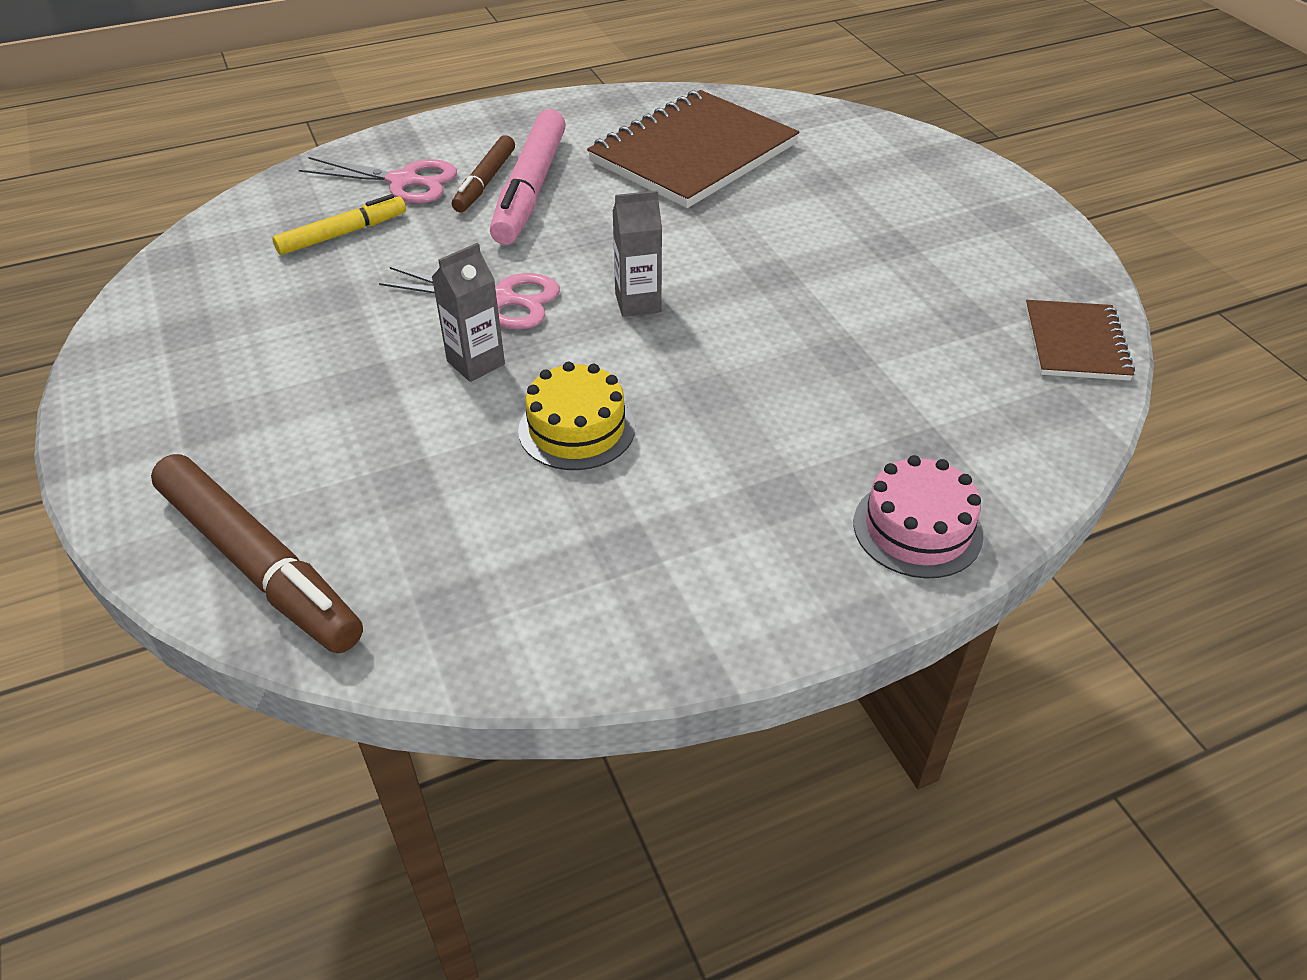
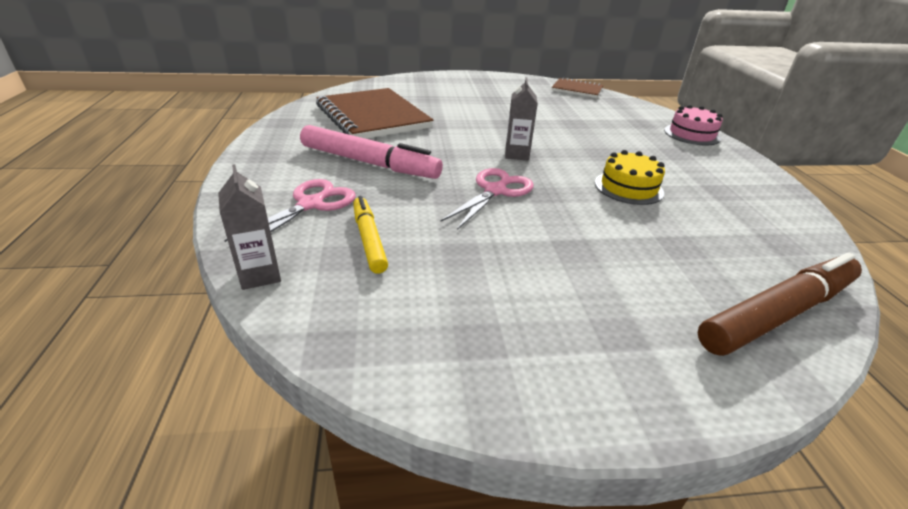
camera: 75 degrees left, 10 degrees down
grey carton [432,243,505,382] -> grey carton moved to [218,164,281,290]
brown marker [452,135,515,212] -> none

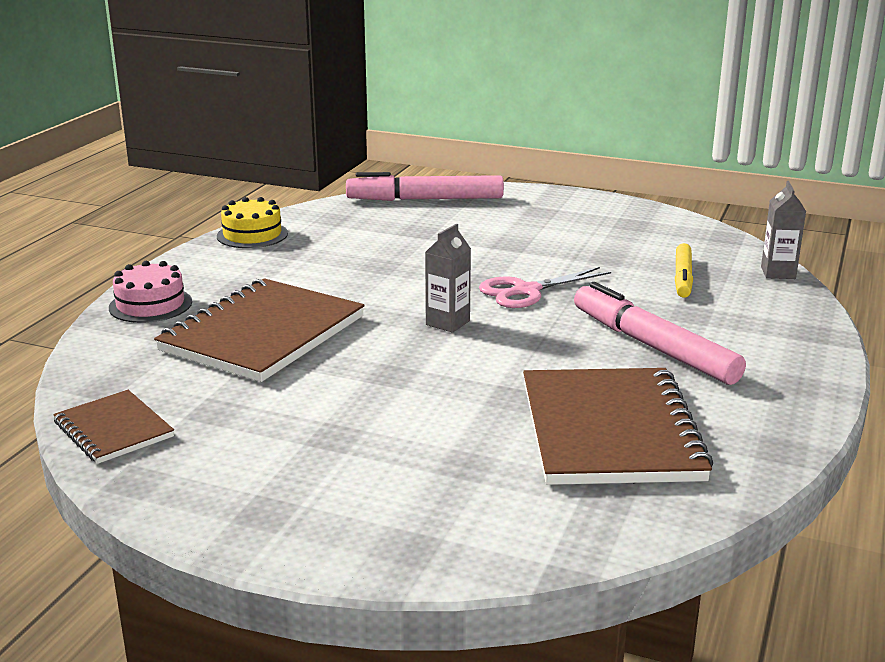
camera: 150 degrees left, 10 degrees down
pink scissors [224,179,356,242] -> none
yellow cake [595,150,665,205] -> yellow cake moved to [217,197,288,248]
brown marker [698,252,862,356] -> pink marker [346,172,504,201]
none -> brown notebook [154,278,365,382]

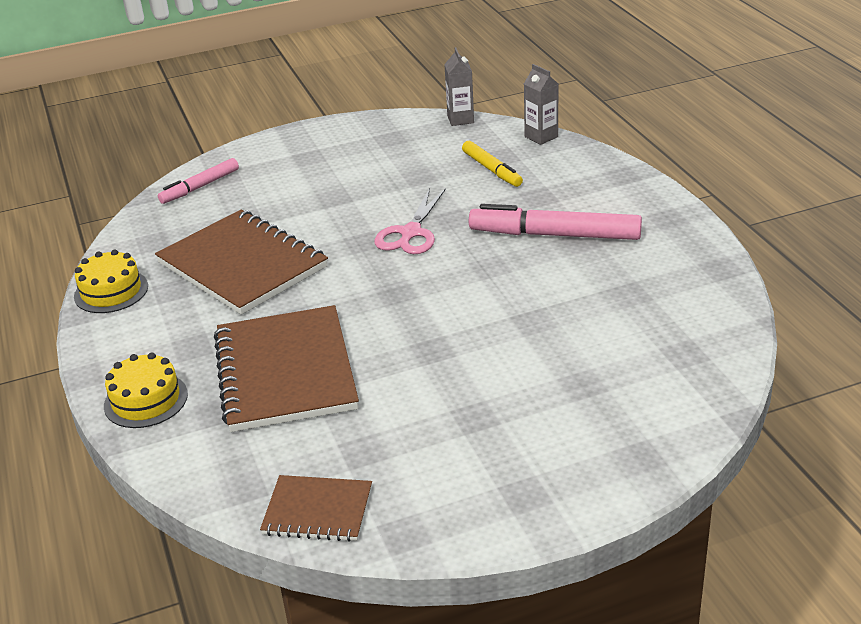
camera: 40 degrees left, 10 degrees up
pink cake [109,261,192,323] -> yellow cake [104,352,188,428]
pink marker [346,172,504,201] -> pink marker [158,158,239,204], size x0.59
grey carton [425,223,471,333] -> grey carton moved to [444,47,474,126]
brown notebook [523,368,713,485] -> brown notebook moved to [155,209,328,315]

